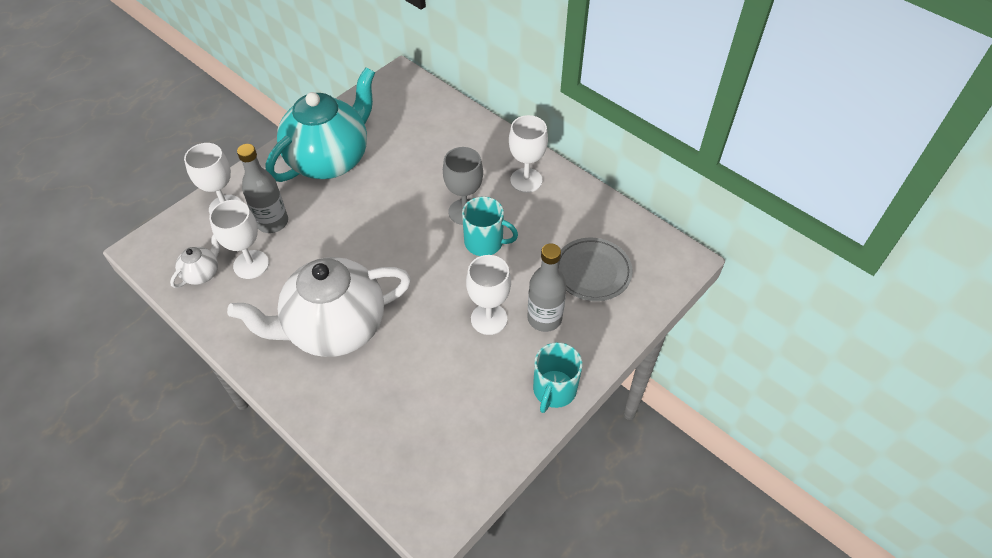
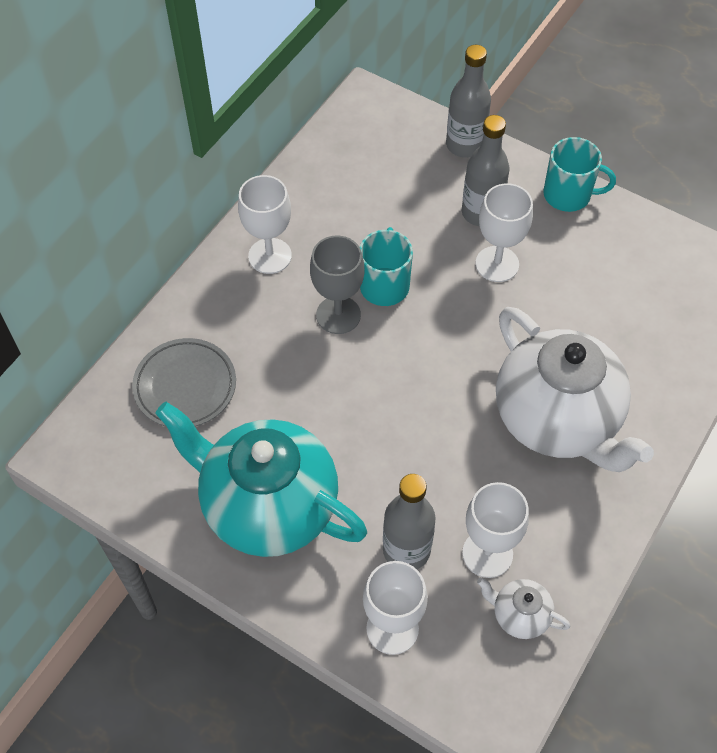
camera: 100 degrees left, 5 degrees up
grey plate [558,238,633,301] -> grey plate moved to [132,338,236,426]
none -> grey bottle [446,45,491,158]

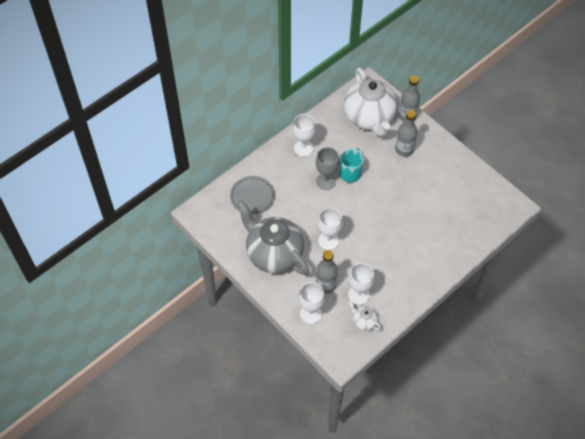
camera: 15 degrees right, 0 degrees up
turquoise teapot [155,402,367,557] -> grey teapot [237,200,310,275]
white goblet [475,183,533,282] -> white goblet moved to [318,208,342,250]
white teapot [496,307,654,472] -> white teapot moved to [344,68,397,137]
turquoise mug [543,137,616,212] -> none

